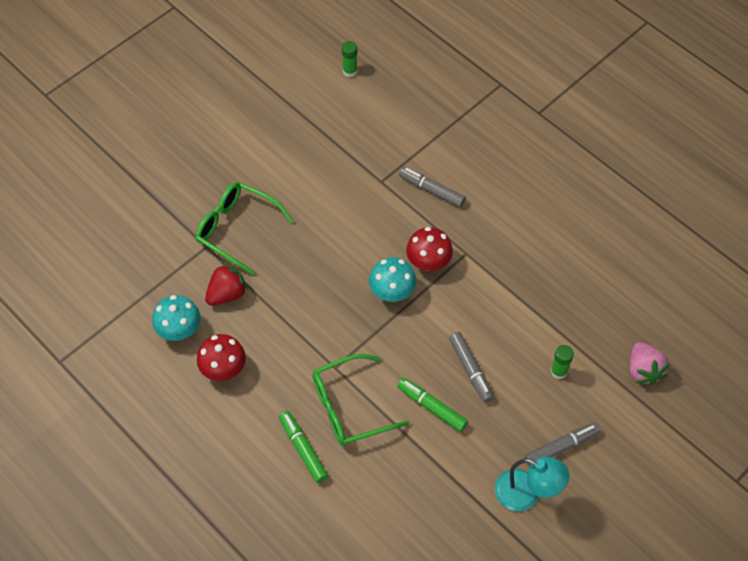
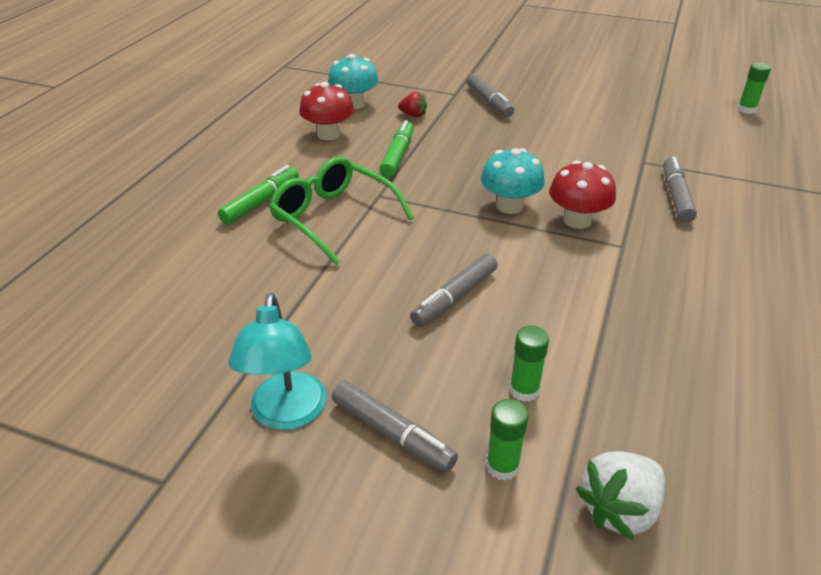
camera: 65 degrees right, 20 degrees down
green glasses [196,182,294,275] -> grey marker [467,74,514,117]
red strawberry [205,263,248,306] -> red strawberry [398,92,427,118], size x0.61
green marker [397,378,468,432] -> green marker moved to [379,120,414,177]
pink strawberry [630,342,670,386] -> white strawberry [576,451,665,540]
none -> green glue stick [486,399,529,481]

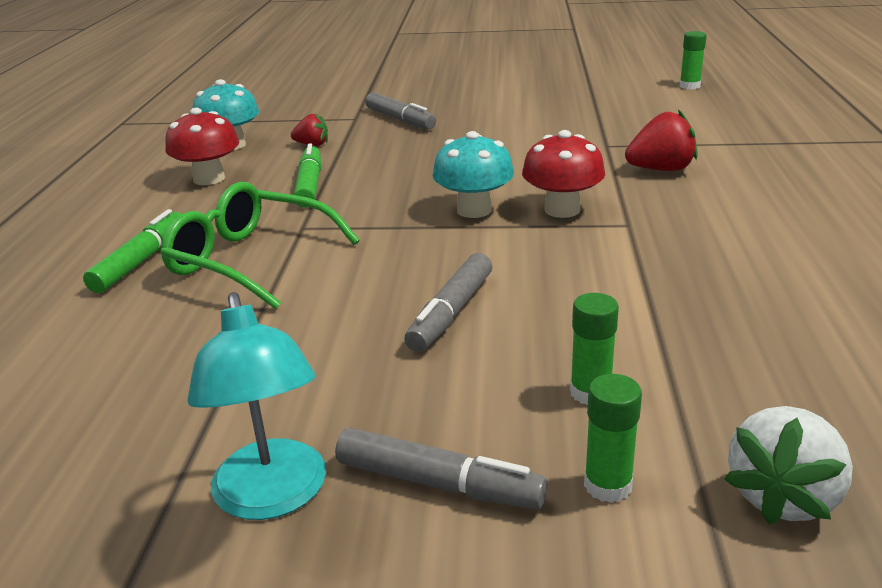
camera: 15 degrees left, 10 degrees down
grey marker [663,156,697,223] -> red strawberry [625,109,698,171]

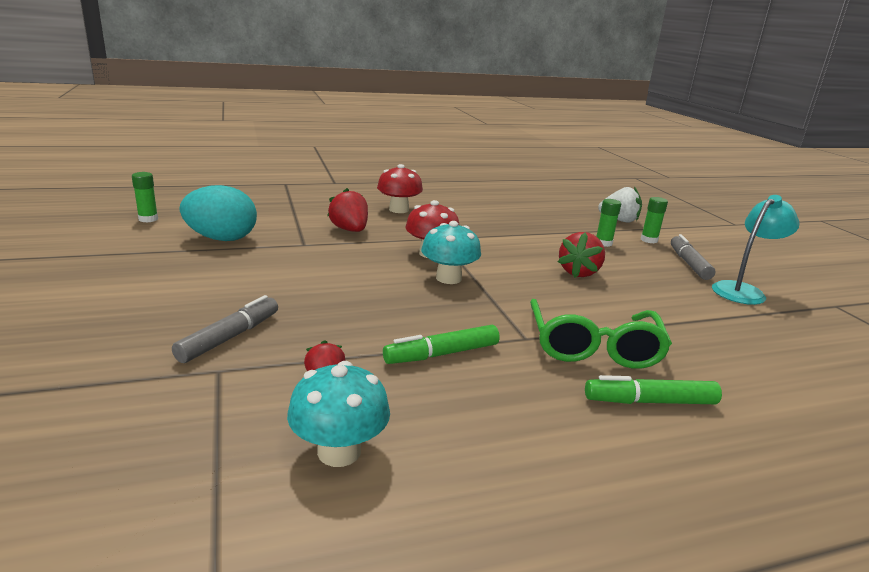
camera: 115 degrees left, 5 degrees down
red mushroom [165,108,239,185] -> red mushroom moved to [377,164,423,213]
grey marker [404,253,492,352] -> red strawberry [558,232,605,278]
none -> turquoise egg [180,185,257,241]

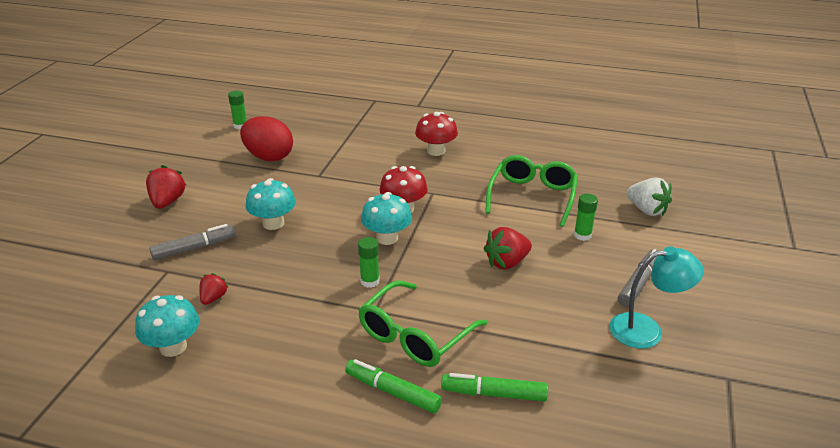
camera: 35 degrees right, 10 degrees up
turquoise egg [180,185,257,241] -> red egg [240,116,293,162]
red strawberry [327,188,368,232] -> red strawberry moved to [146,165,186,209]
green marker [383,325,500,364] -> green marker moved to [441,373,548,402]
green glue stick [641,197,668,243] -> green glue stick moved to [358,237,380,288]
none -> turquoise mushroom [245,178,296,230]
none -> green glasses [485,155,578,227]

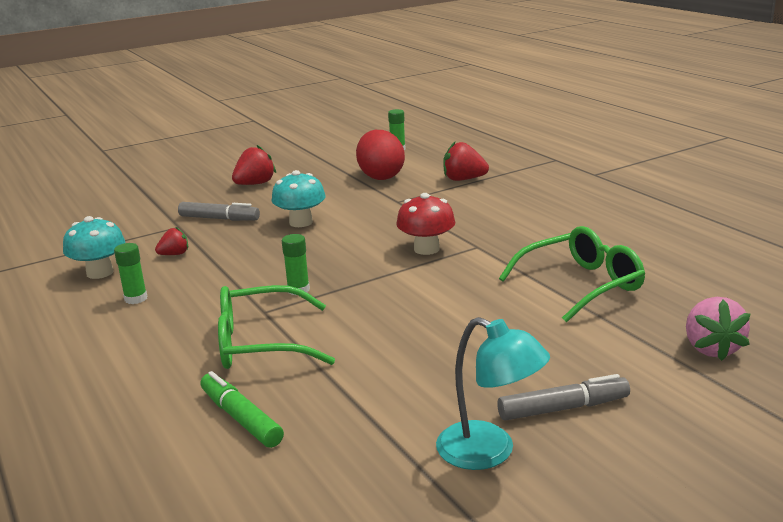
camera: 45 degrees right, 10 degrees down
green marker [345,359,442,414] -> none
turquoise mushroom [361,192,412,245] -> none
red mushroom [415,112,458,156] -> none
red strawberry [483,227,532,270] -> red strawberry moved to [443,142,489,181]
green glue stick [574,194,598,241] -> green glue stick moved to [114,243,148,304]
white strawberry [626,177,672,216] -> pink strawberry [686,297,750,361]

